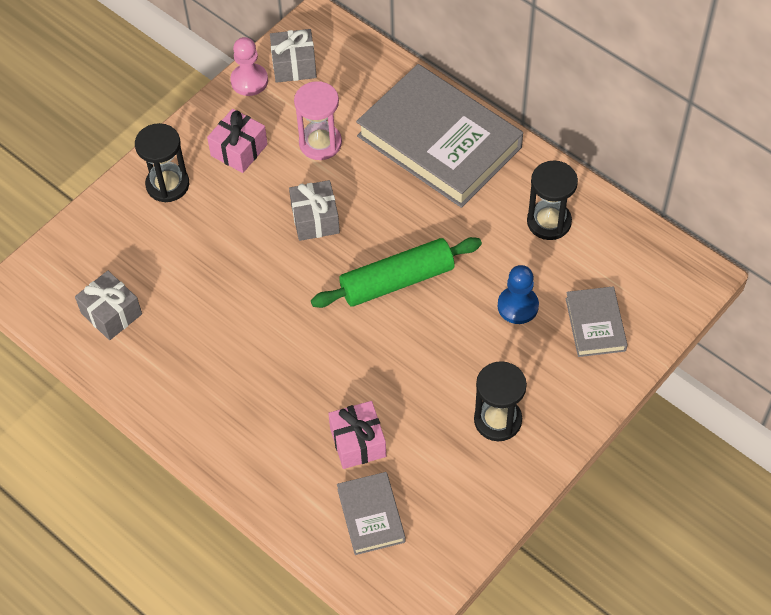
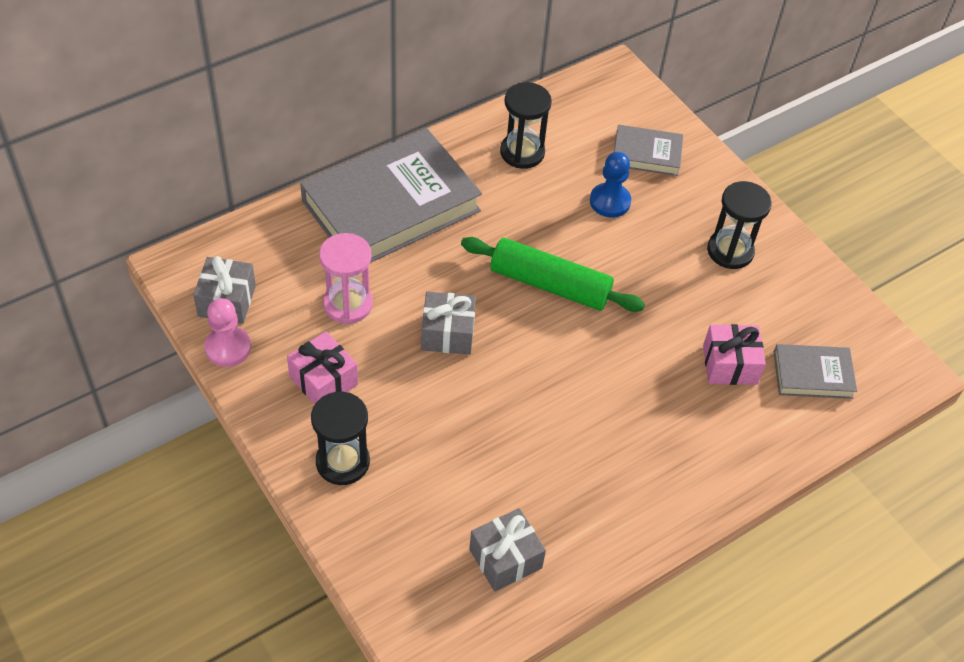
camera: 80 degrees left, 5 degrees down
green rolling pin [311,237,482,308] -> green rolling pin turned 60 degrees counterclockwise [461,237,645,312]

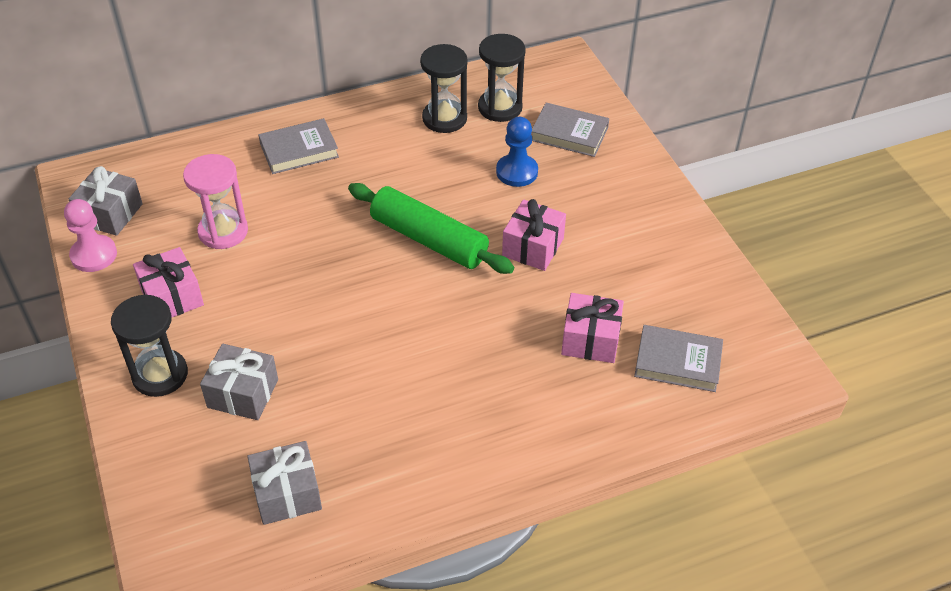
camera: 15 degrees right, 5 degrees down
grey book [300,128,482,263] -> grey book [258,118,339,174], size x0.47
grey gift [421,292,476,355] -> grey gift moved to [200,344,278,420]
black hourglass [707,181,772,269] -> black hourglass moved to [478,34,526,122]
none -> pink gift [502,199,566,271]

